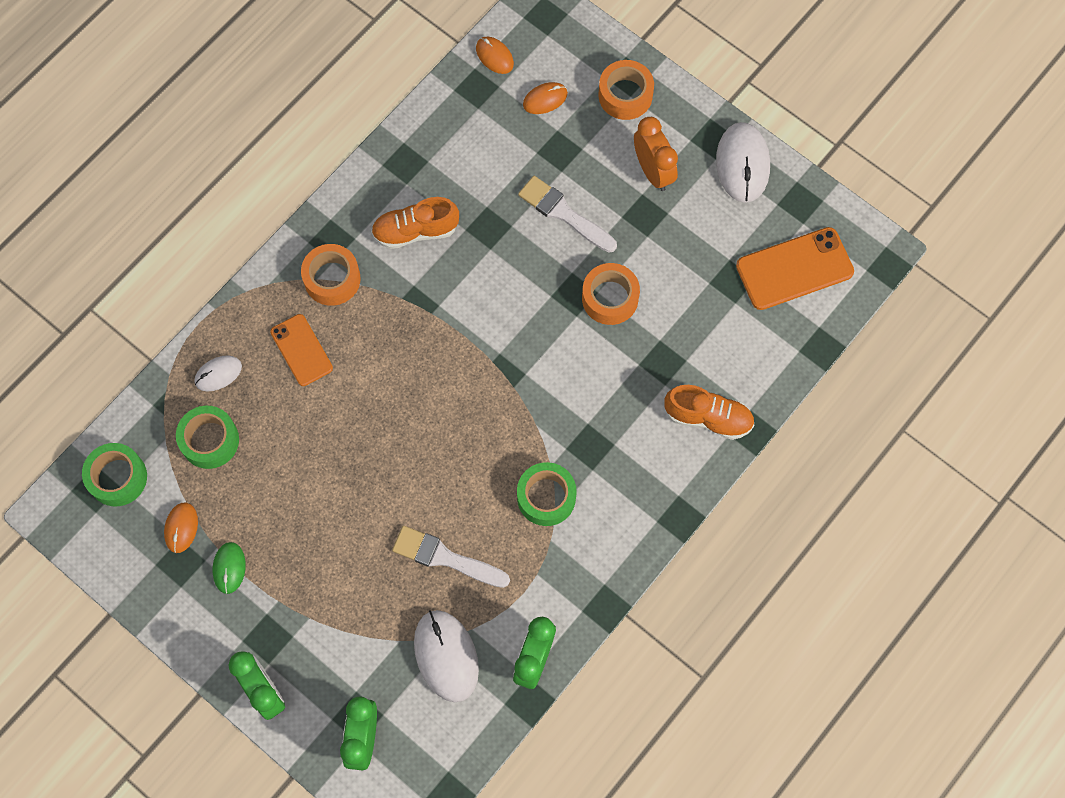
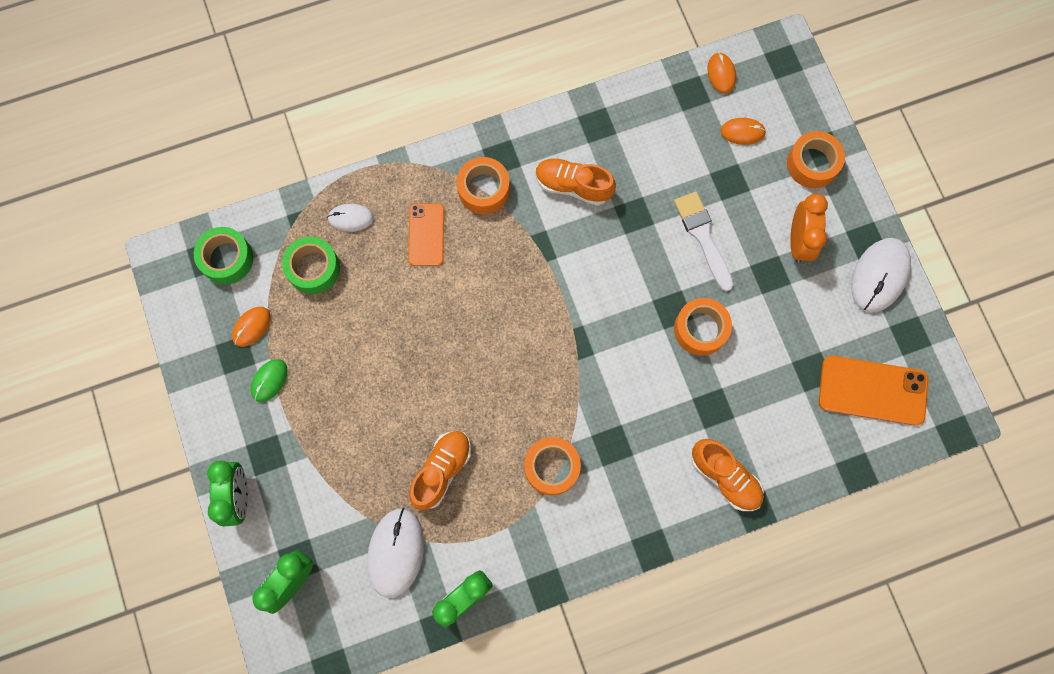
camera: 30 degrees right, 5 degrees up
white brush [392,526,510,588] -> orange shoe [409,431,471,510]
green tape [517,462,577,526] -> orange tape [524,437,581,495]

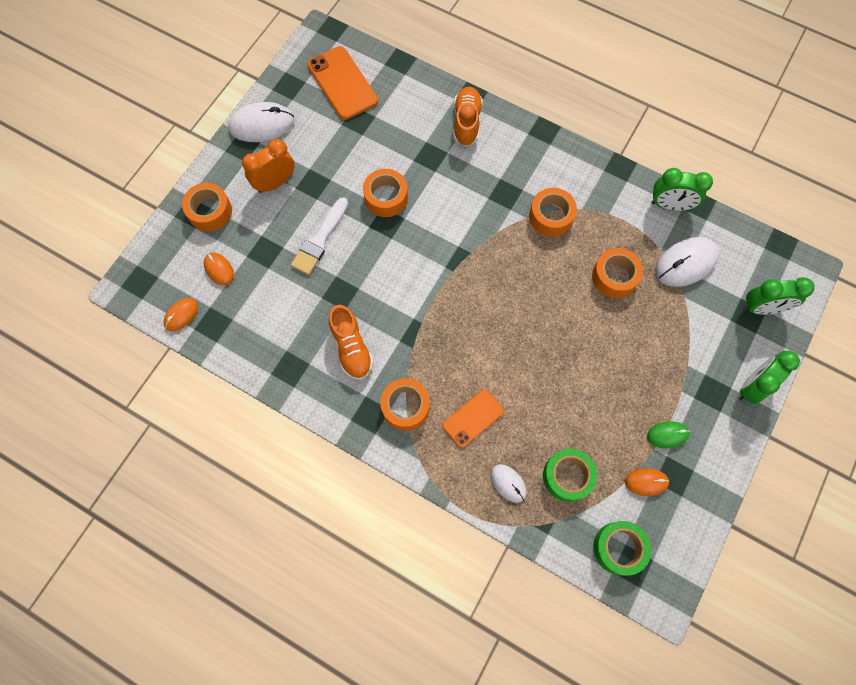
camera: 130 degrees left, 5 degrees down
orange shoe [409,431,471,510] -> orange tape [592,248,643,298]

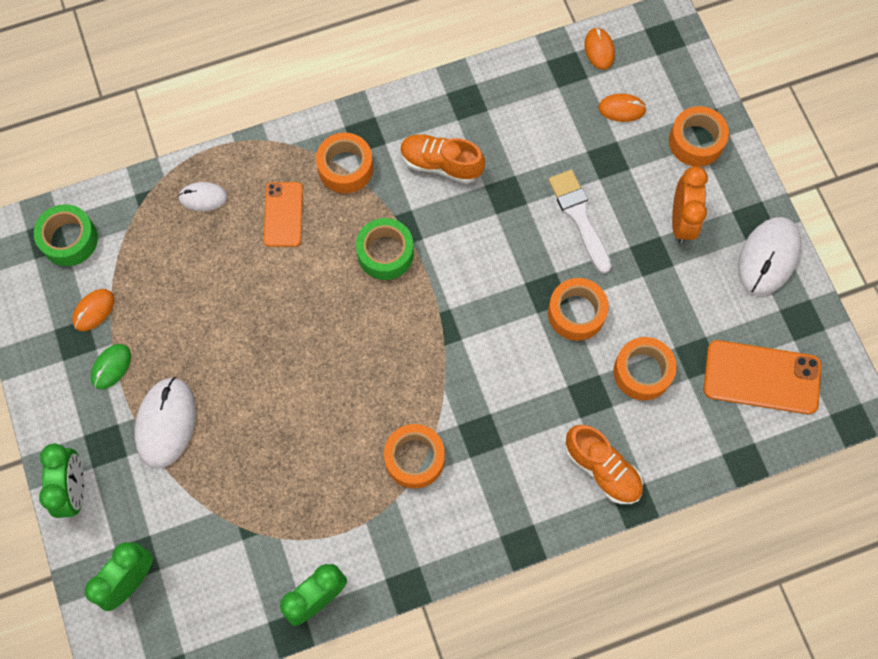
camera: 130 degrees right, 0 degrees up
green tape [543,448,597,502] -> green tape moved to [356,218,414,280]
orange tape [592,248,643,298] -> orange tape moved to [613,337,677,401]
white mouse [655,237,719,287] -> white mouse moved to [134,377,196,469]

